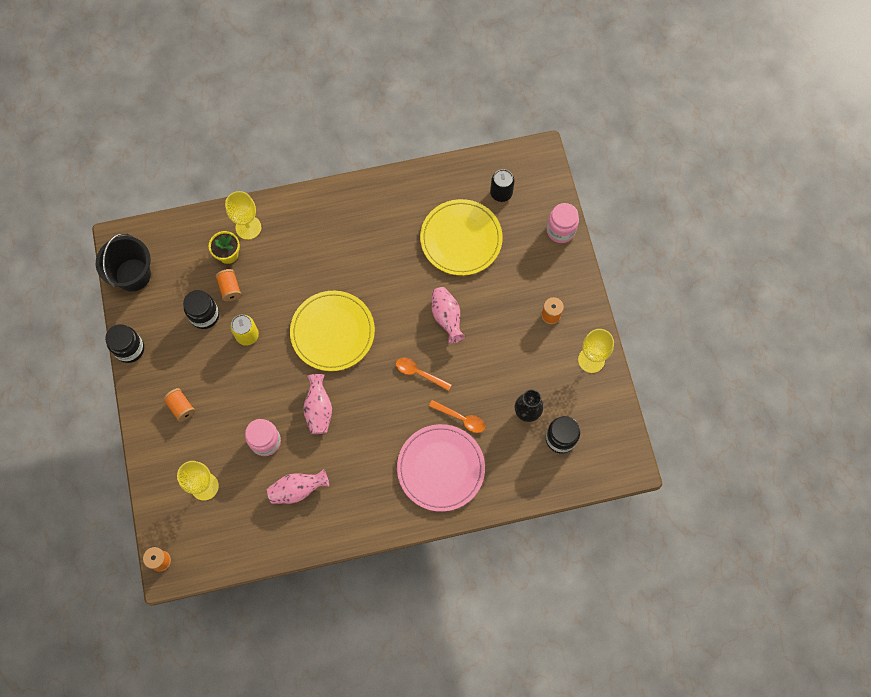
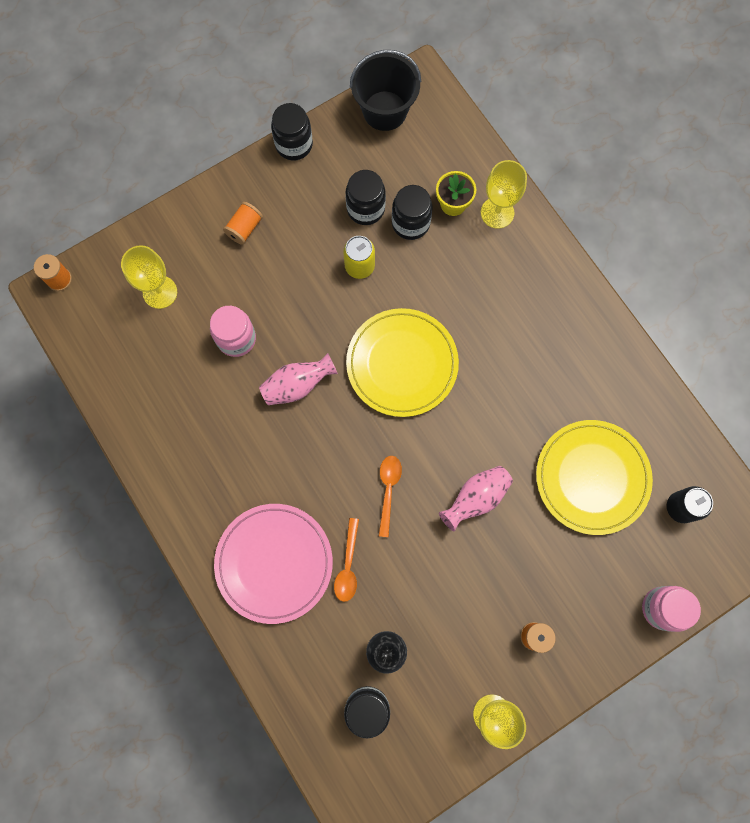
camera: 70 degrees right, 5 degrees up
orange spool [216,269,241,301] -> black jar [392,185,432,240]
pink vase [267,469,329,504] -> none

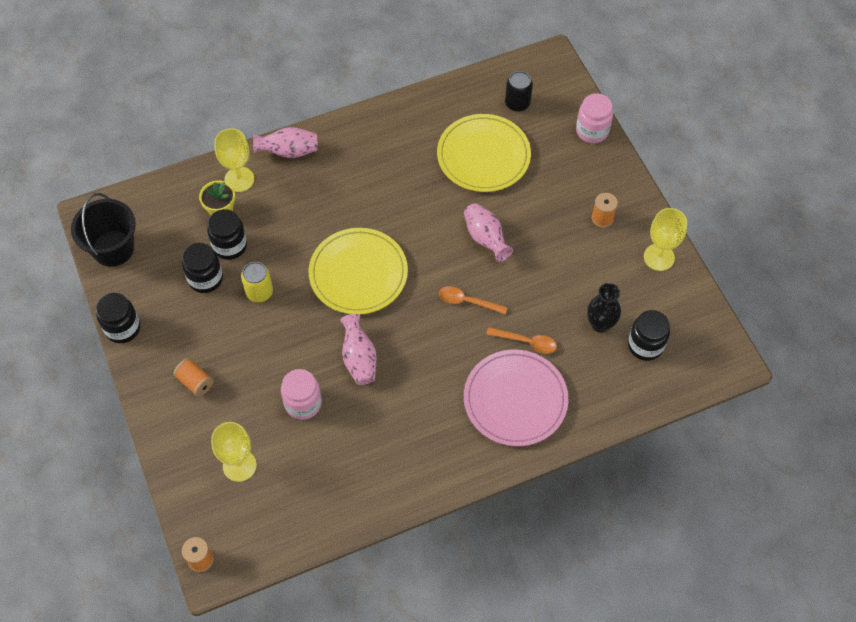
camera: 80 degrees left, 15 degrees down
none -> pink vase [253,127,318,158]

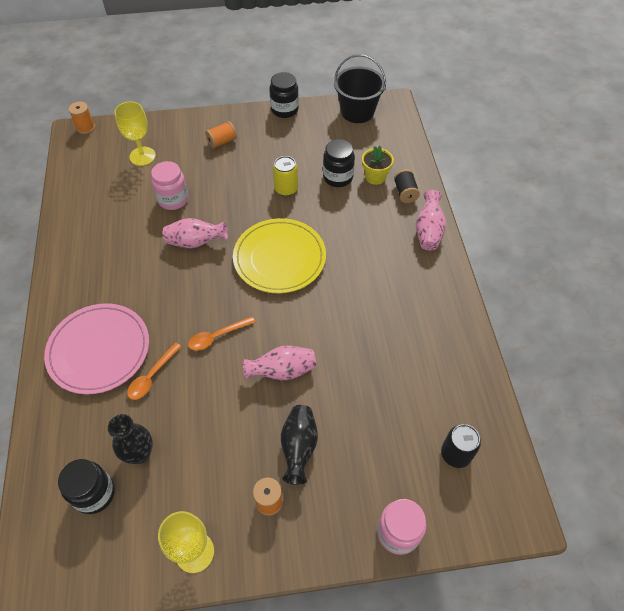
camera: 105 degrees right, 5 degrees down
black jar [182,243,223,293] -> none
yellow goblet [214,128,254,192] -> black spool [394,169,420,203]
yellow plate [437,114,531,192] -> none
orange spoon [439,286,508,315] -> orange spoon turned 150 degrees counterclockwise [188,316,255,351]
none -> black vase [281,405,318,485]

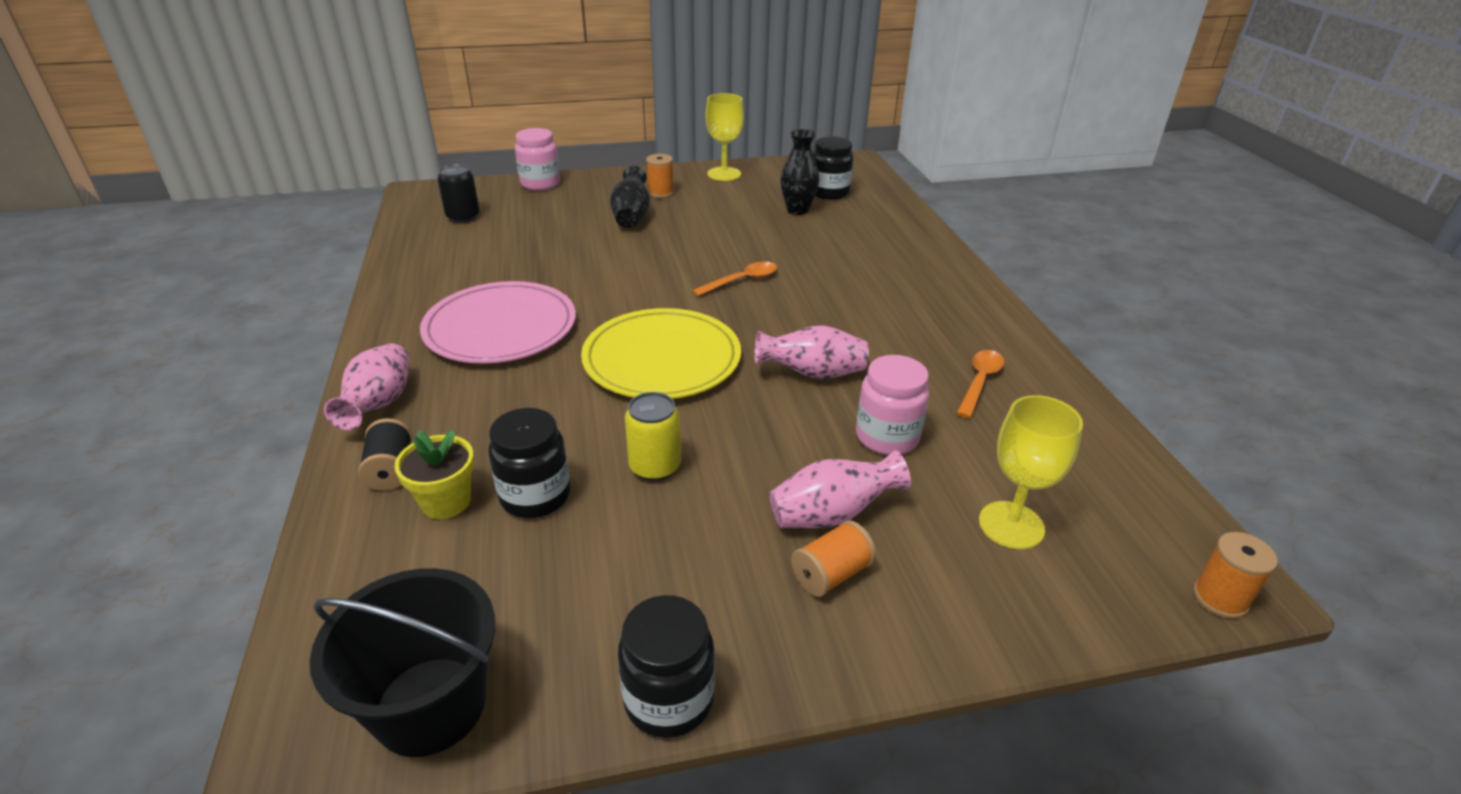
camera: 175 degrees right, 20 degrees down
pink plate [44,303,149,394] -> pink plate moved to [420,281,576,364]
orange spoon [127,342,182,400] -> orange spoon moved to [956,350,1004,418]
pink vase [242,346,316,380] -> pink vase moved to [769,450,911,528]

